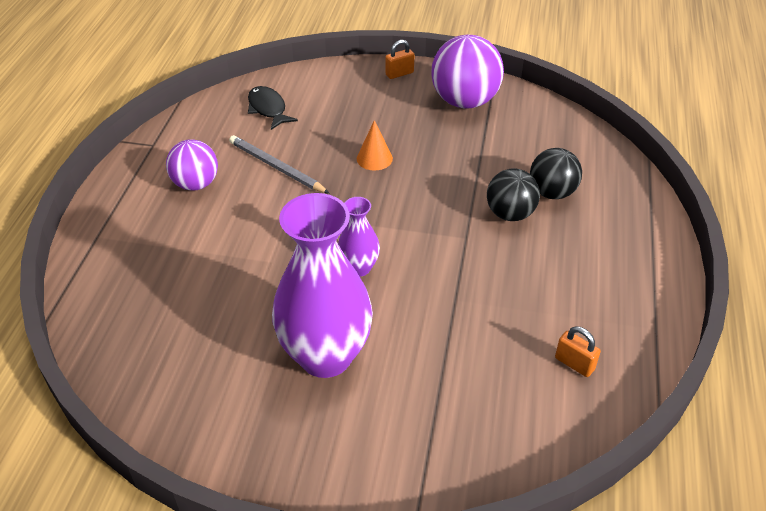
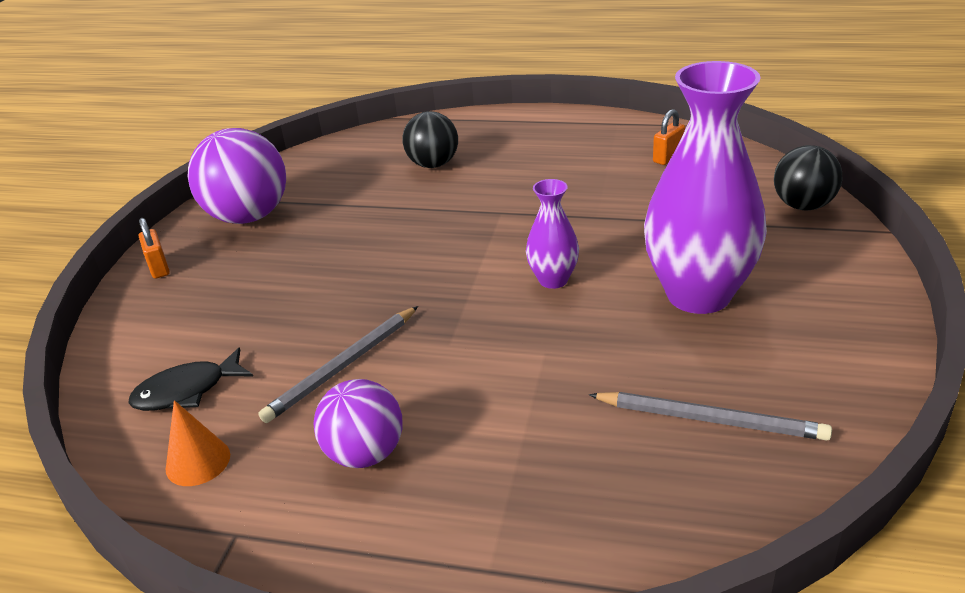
camera: 85 degrees left, 10 degrees down
orange cone [357,120,393,171] -> orange cone moved to [166,400,230,486]
black ball [487,168,540,221] -> black ball moved to [774,145,842,211]
none -> grey pencil [588,392,832,441]

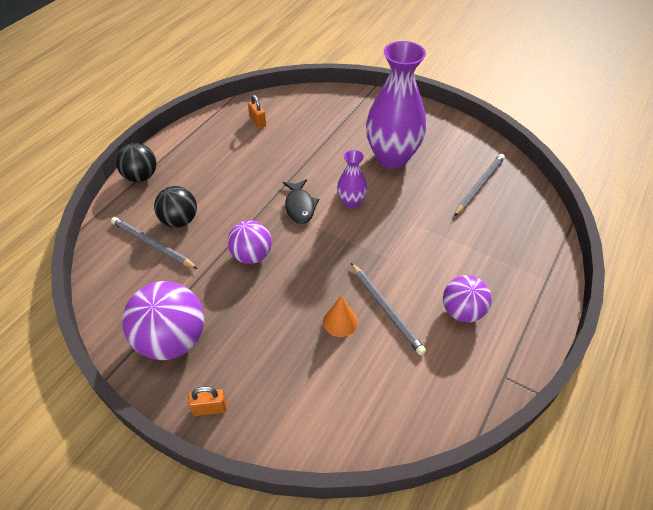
camera: 75 degrees left, 15 degrees up
black fish [128,348,253,411] -> black fish moved to [283,179,319,224]
orange cone [166,400,230,486] -> orange cone moved to [323,296,358,337]
black ball [774,145,842,211] -> black ball moved to [116,143,157,182]
none -> grey pencil [111,217,198,269]
none -> purple ball [228,220,272,264]

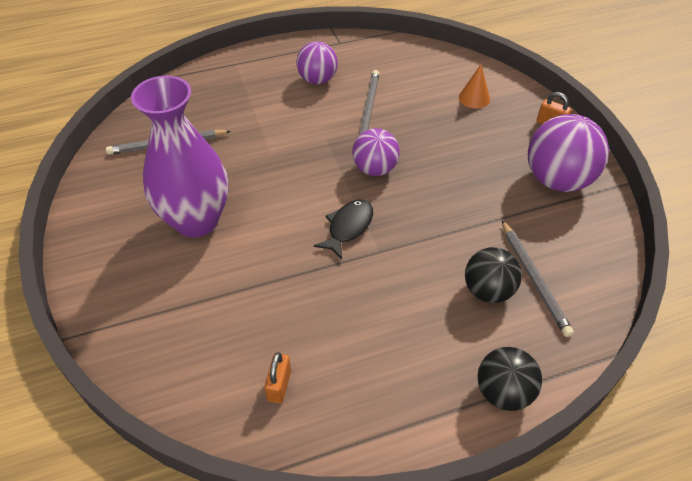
camera: 140 degrees left, 0 degrees up
purple ball [228,220,272,264] -> purple ball moved to [352,128,400,176]
orange cone [323,296,358,337] -> orange cone moved to [459,64,490,109]
purple vase [337,150,367,209] -> none

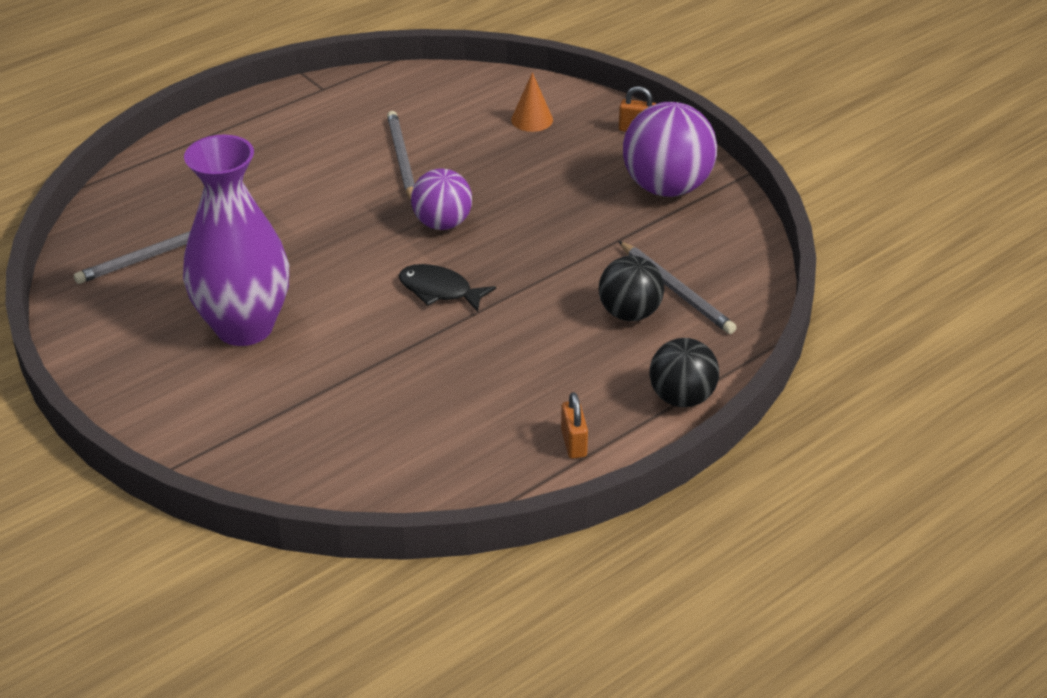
camera: 20 degrees left, 10 degrees down
orange padlock [265,352,291,404] -> orange padlock moved to [561,392,588,459]
purple ball [296,41,338,84] -> none
black fish [314,199,373,259] -> black fish turned 75 degrees counterclockwise [399,264,496,312]

